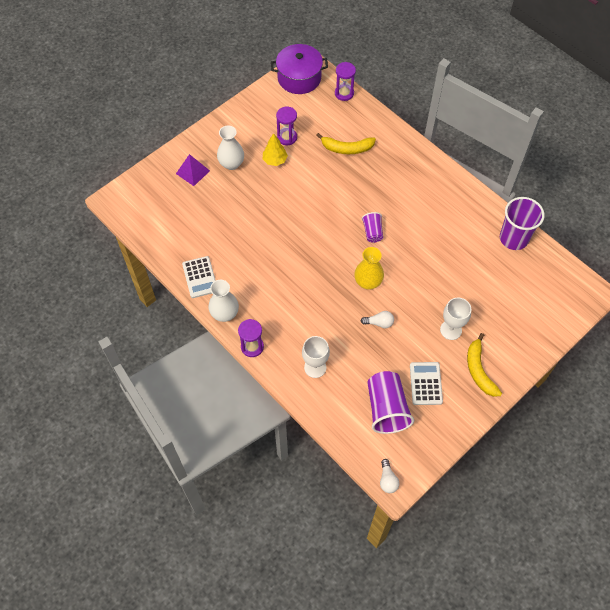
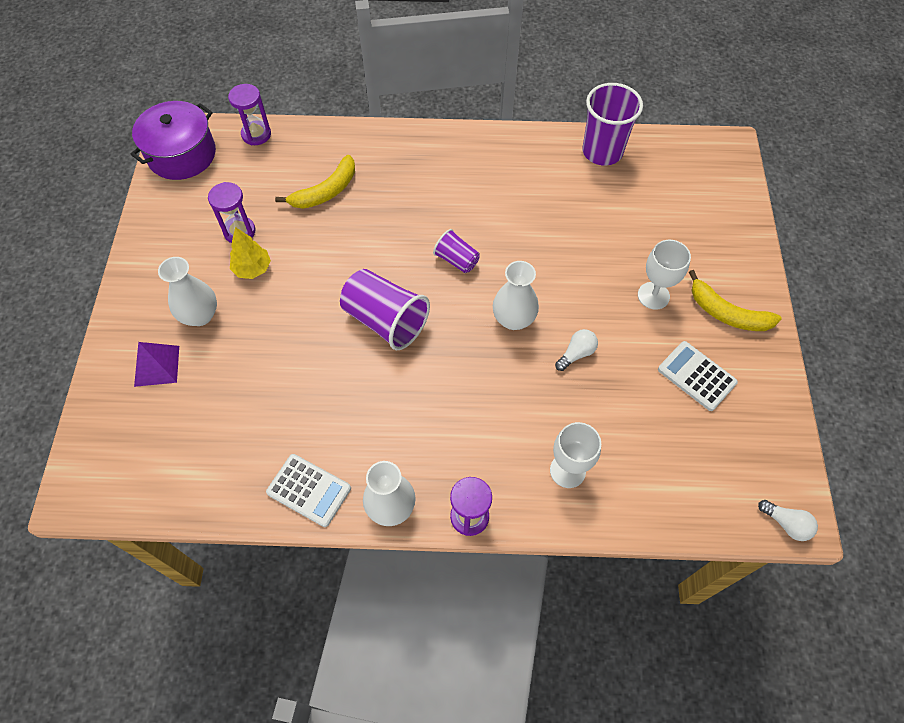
camera: 45 degrees left, 0 degrees up
yellow vase [354,247,384,290] -> white vase [493,261,539,330]
purple cup [367,371,414,434] -> purple cup moved to [340,269,430,350]

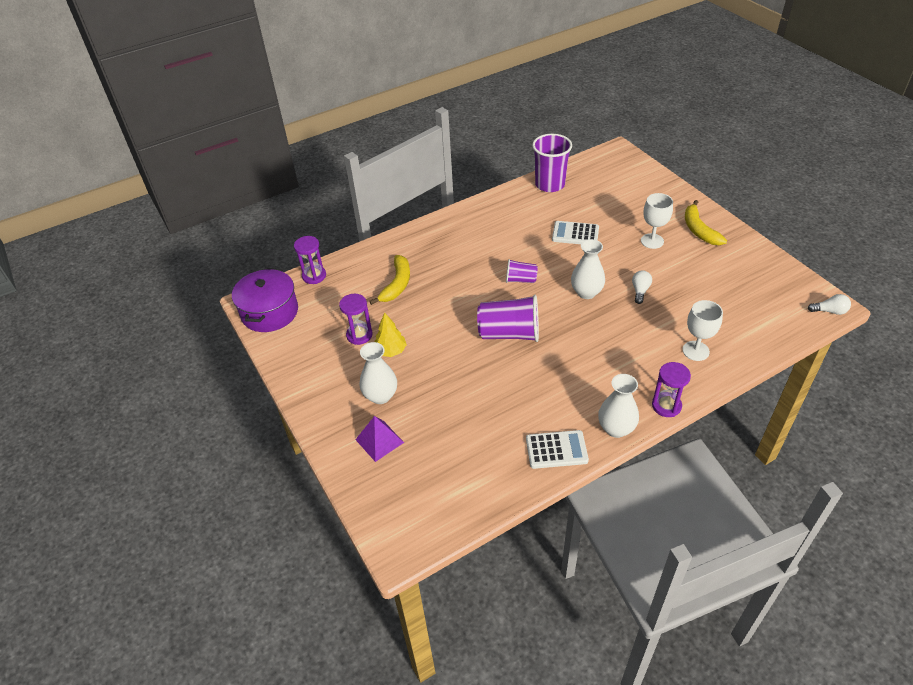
camera: 30 degrees left, 15 degrees down
white calculator [658,341,738,411] -> white calculator moved to [552,221,599,244]
yellow banana [689,270,782,331] -> yellow banana turned 75 degrees clockwise [685,200,727,245]

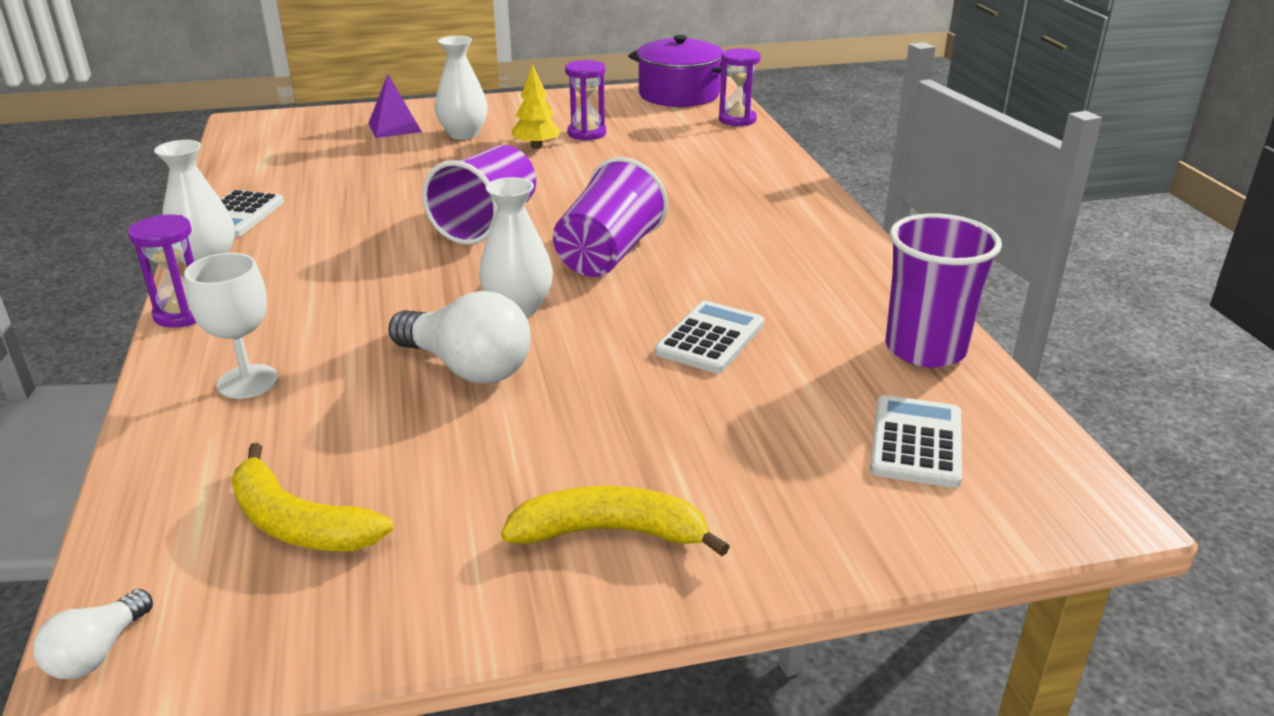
camera: 105 degrees right, 15 degrees down
yellow banana [369,255,410,305] -> yellow banana moved to [231,443,394,551]
purple cup [506,259,538,283] -> purple cup [553,157,668,277], size x1.83
white light bulb [632,270,652,304] -> white light bulb [388,291,531,384], size x1.93
white goblet [641,193,673,249] -> none
none -> white calculator [870,395,962,488]

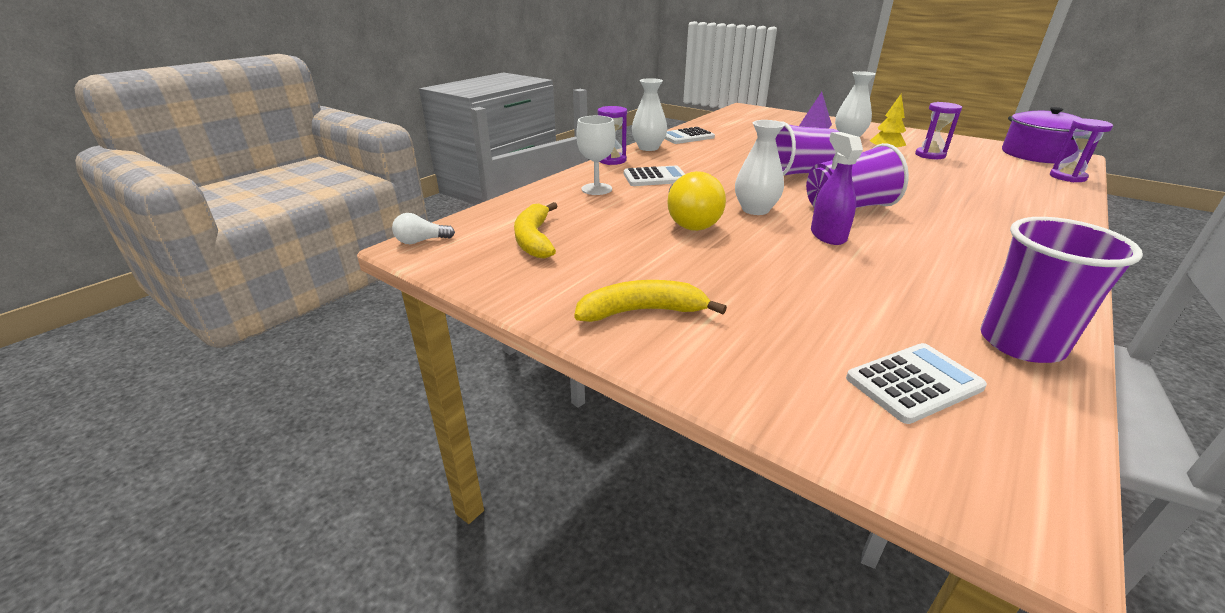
camera: 50 degrees right, 0 degrees up
white light bulb [388,291,531,384] -> yellow light bulb [667,171,726,231]
yellow banana [501,486,730,556] -> yellow banana turned 60 degrees counterclockwise [574,280,727,322]
white calculator [655,301,764,373] -> white calculator moved to [624,166,685,186]
none -> purple spray bottle [811,132,863,245]

